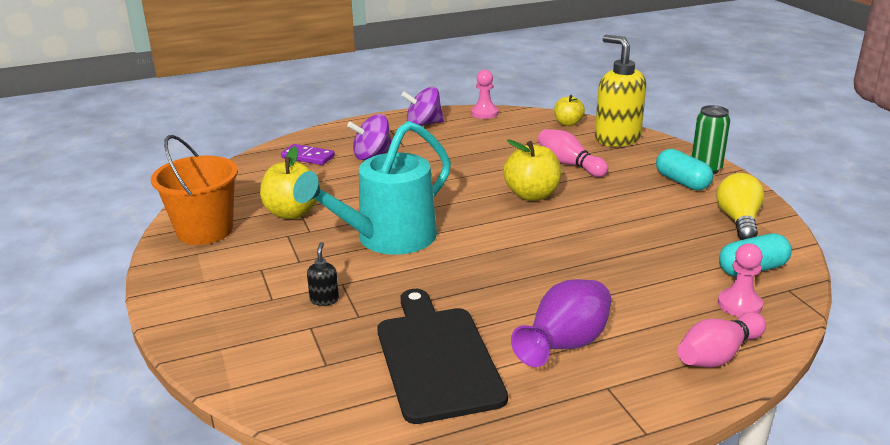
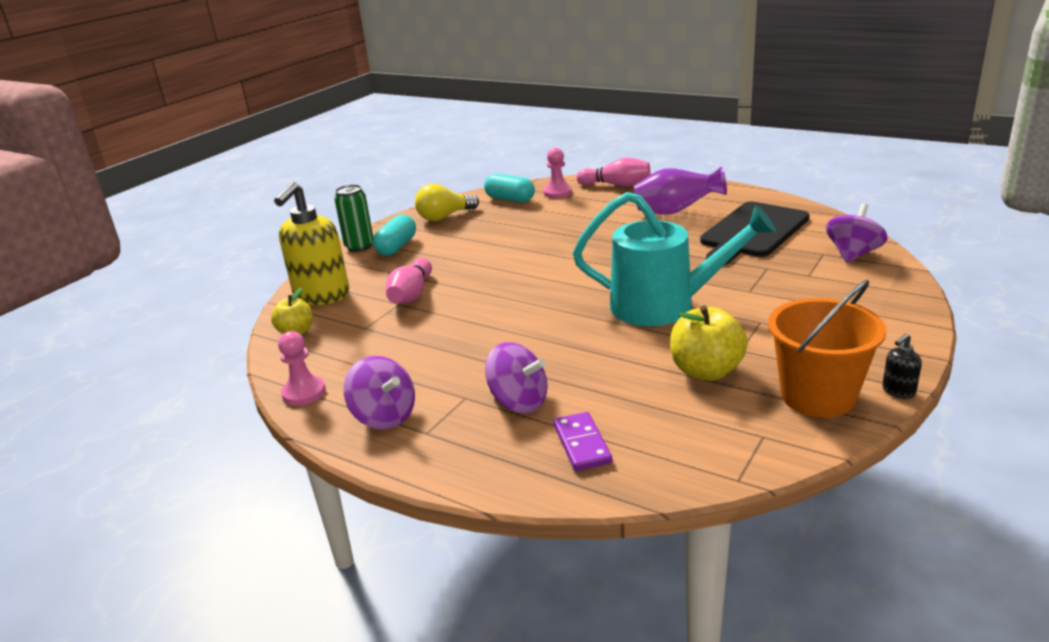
camera: 125 degrees left, 0 degrees up
black soap dispenser [307,242,339,306] -> black soap dispenser moved to [882,333,922,399]
yellow apple [503,139,561,201] -> none
none -> purple spinning top [826,204,888,263]

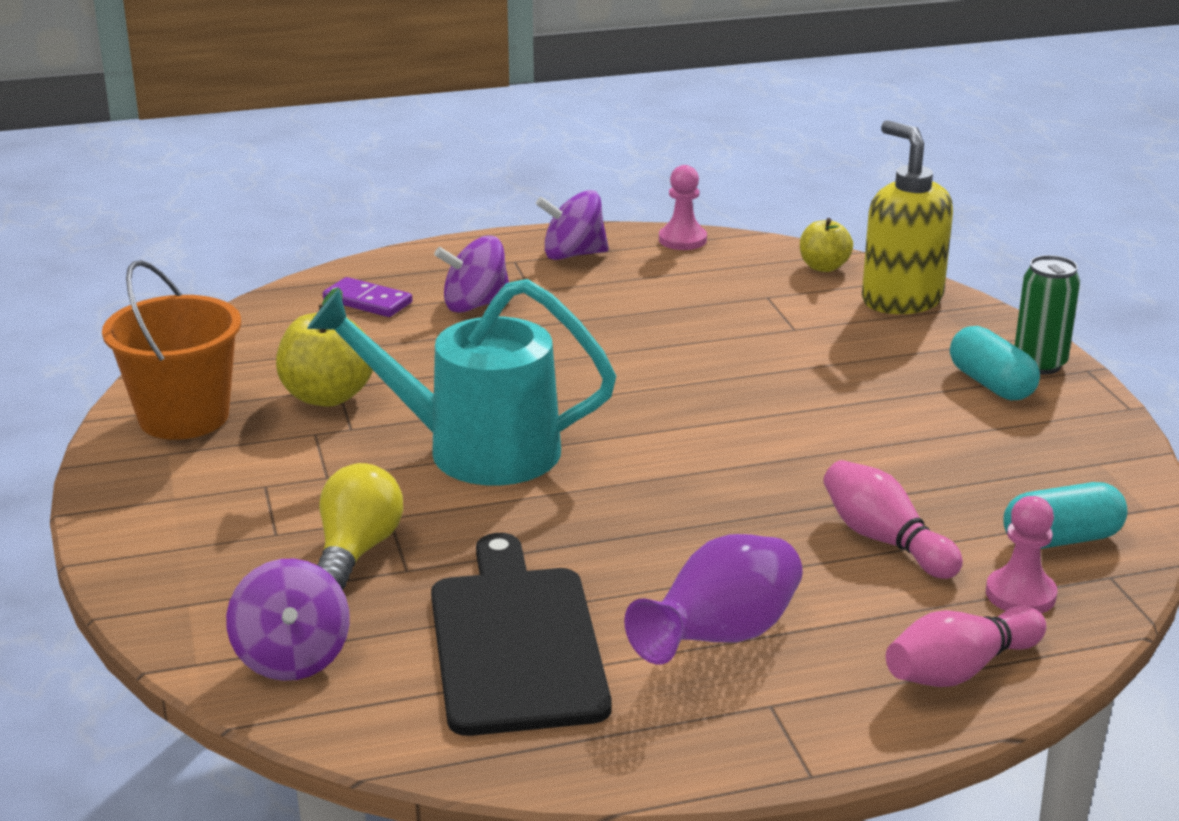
camera: 130 degrees right, 0 degrees up
pink bowling pin [386,258,432,304] -> pink bowling pin moved to [823,460,963,579]
yellow light bulb [415,184,479,221] -> yellow light bulb moved to [317,463,403,590]
turquoise watering can [573,192,776,326] -> turquoise watering can turned 45 degrees clockwise [307,279,616,486]
black soap dispenser [882,333,922,399] -> none

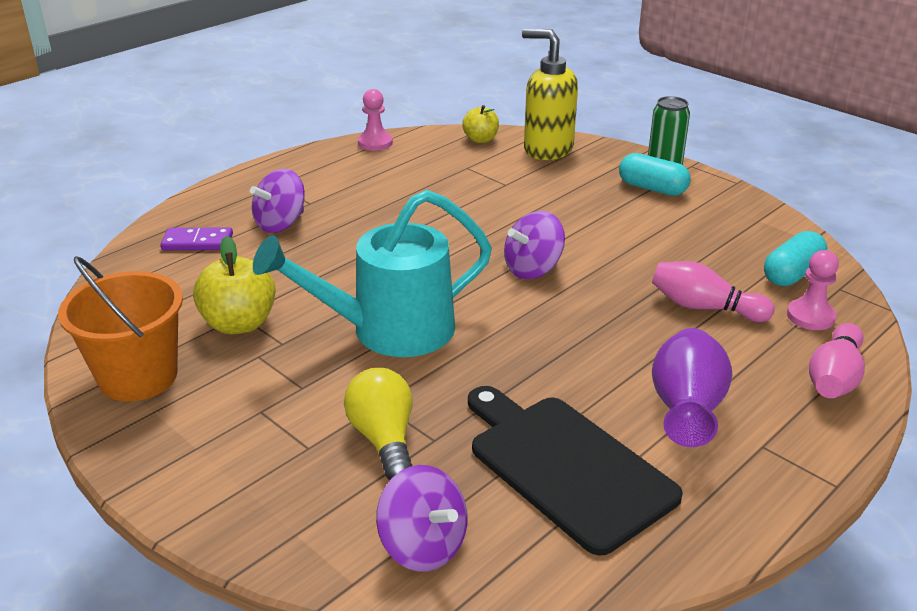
camera: 30 degrees left, 5 degrees up
purple spinning top [536,190,609,260] -> purple spinning top moved to [504,211,565,279]

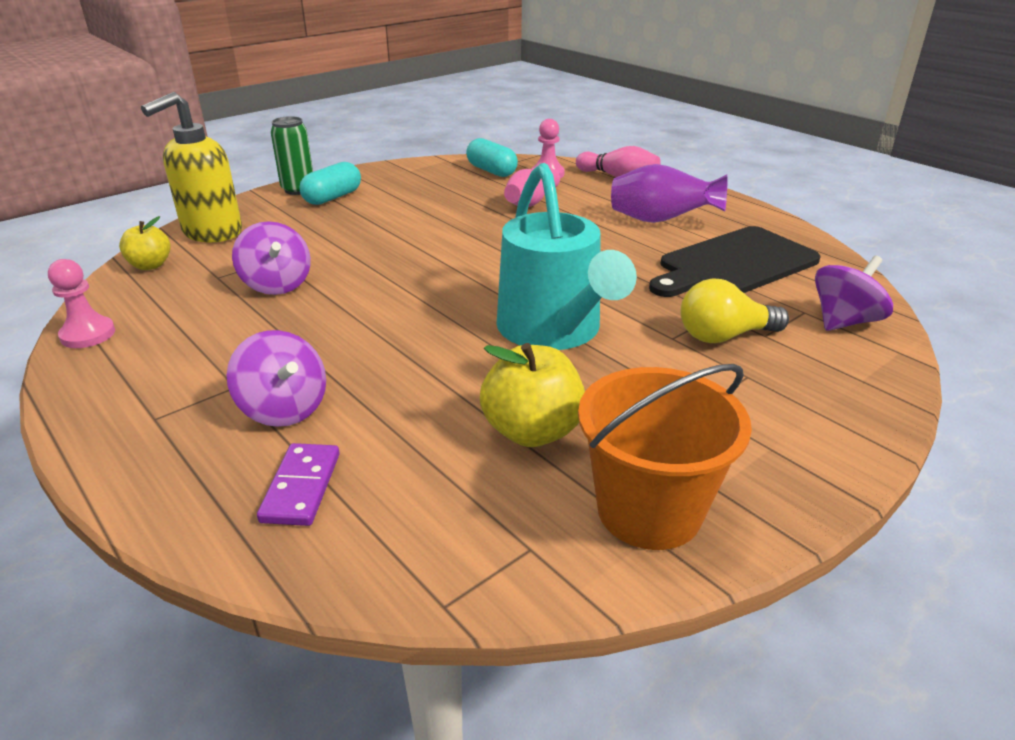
camera: 85 degrees left, 0 degrees up
purple spinning top [504,211,565,279] -> purple spinning top moved to [232,221,311,295]

